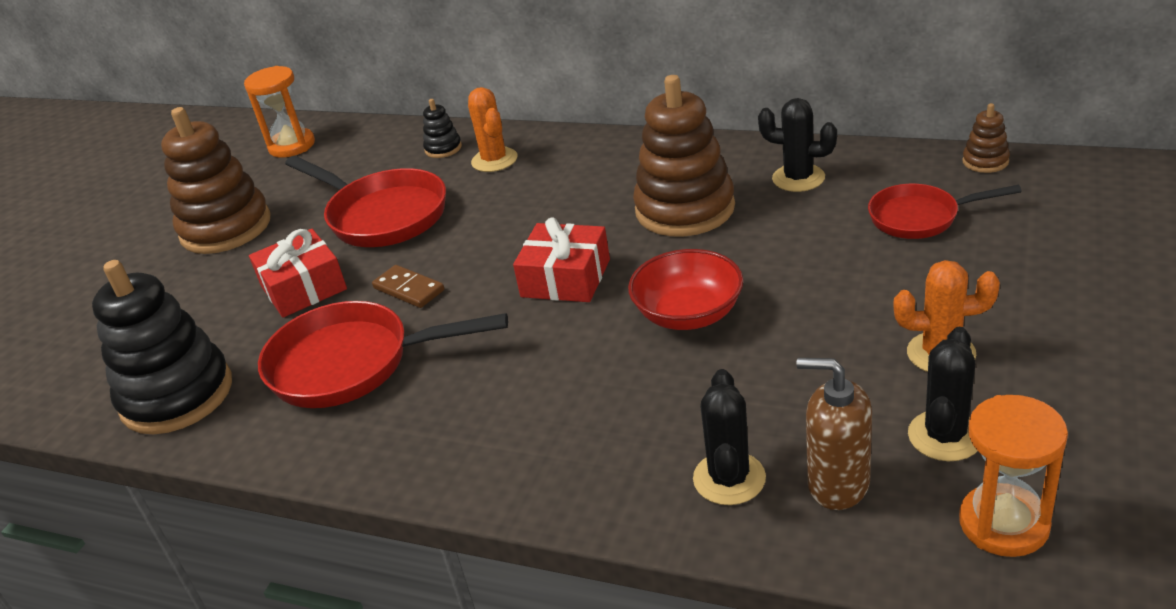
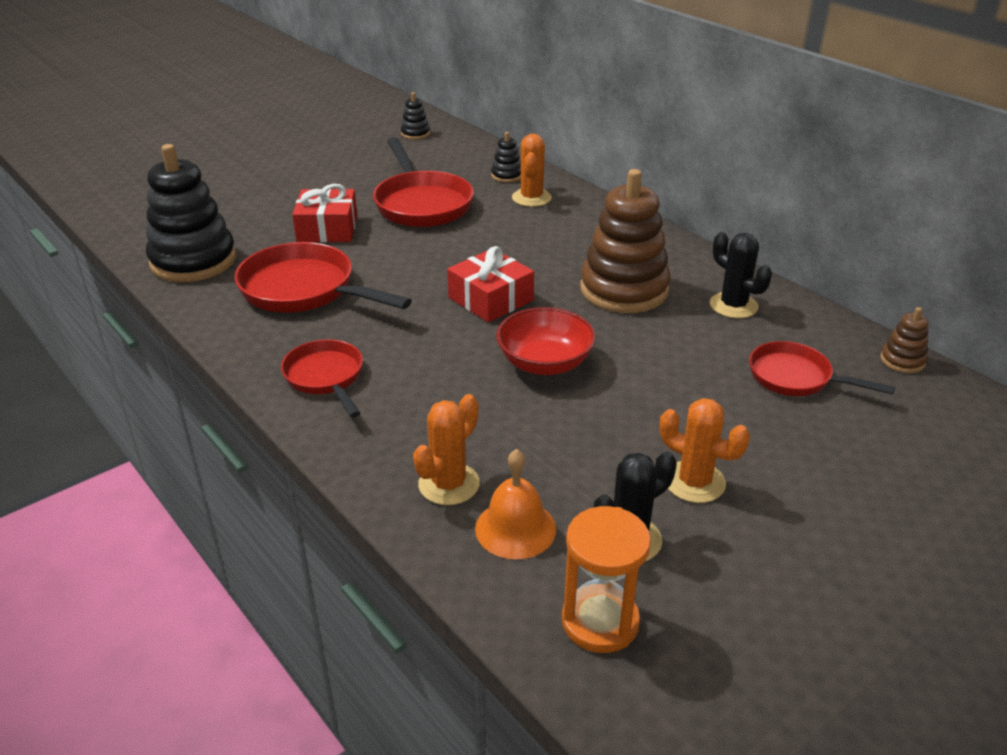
camera: 25 degrees right, 0 degrees up
brown stacking toy [161,107,271,254] -> none
orange hourglass [244,66,315,158] -> black stacking toy [401,92,430,140]
brown domino [372,265,444,308] -> none
black cactus [693,369,766,505] -> orange cactus [413,394,480,505]
brown soap dispenser [796,358,872,510] -> orange bell [475,449,556,560]
none -> red pan [281,339,363,418]

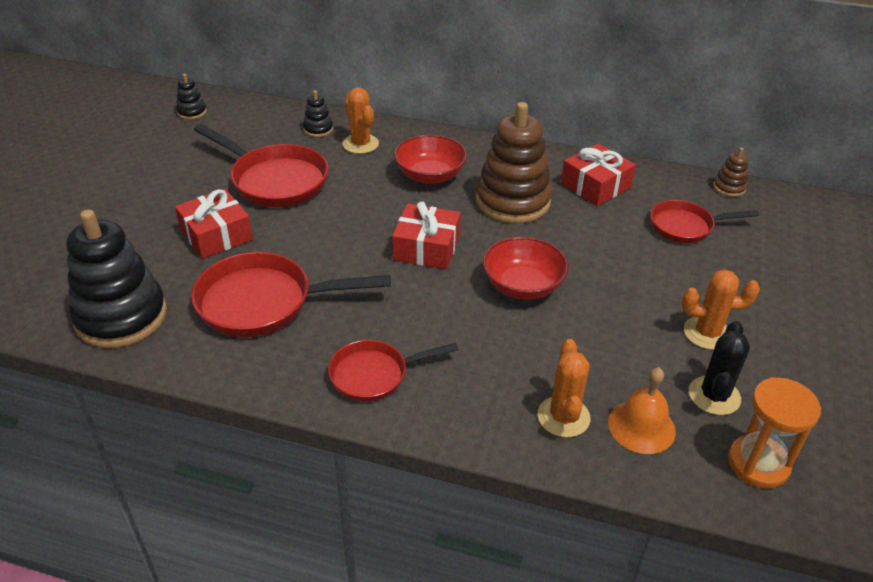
camera: 35 degrees left, 5 degrees up
red pan [281,339,363,418] -> red pan turned 45 degrees counterclockwise [328,340,459,402]
black cactus [710,232,772,318] -> red gift [561,143,636,206]
none -> red bowl [394,135,467,184]

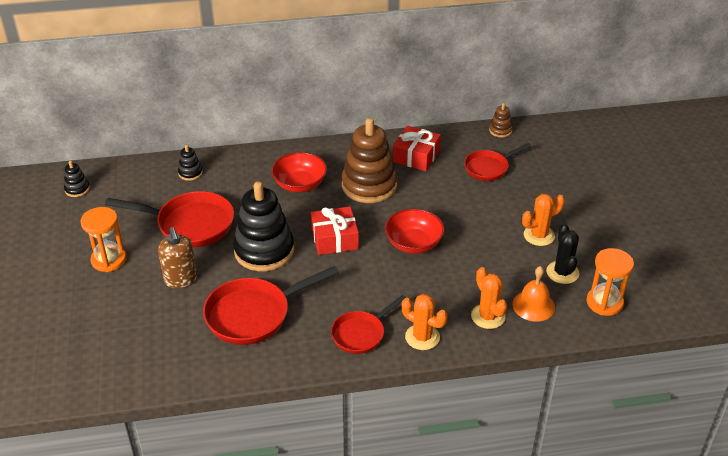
camera: 25 degrees left, 0 degrees up
black stacking toy [66,210,167,348] -> black stacking toy moved to [233,182,294,271]
red gift [175,189,253,259] -> brown soap dispenser [158,227,197,288]
orange cactus [342,88,379,154] -> orange cactus moved to [402,293,448,350]
none -> orange hourglass [81,207,126,272]

